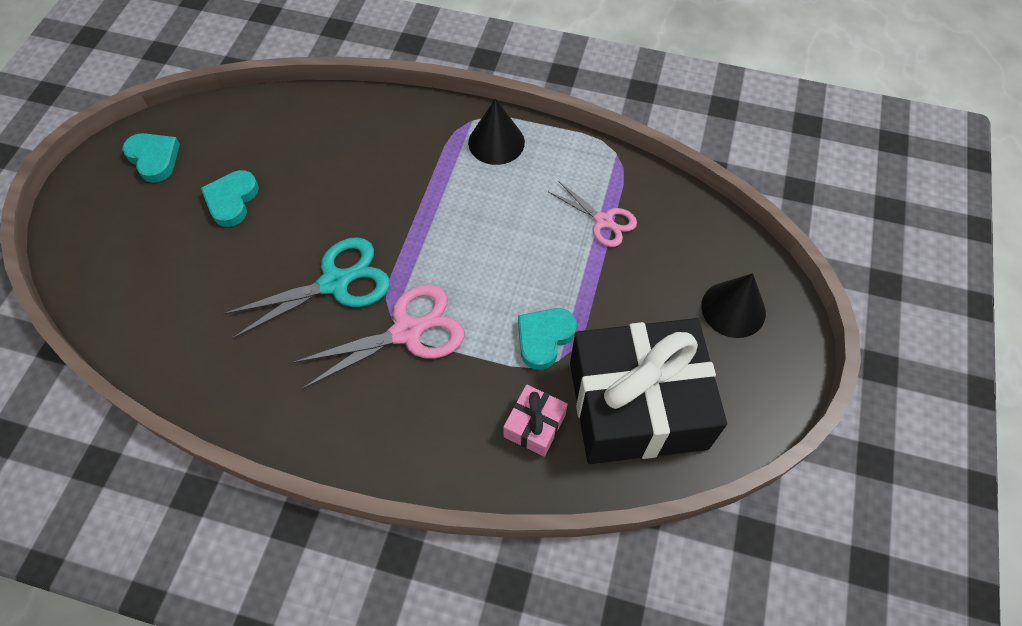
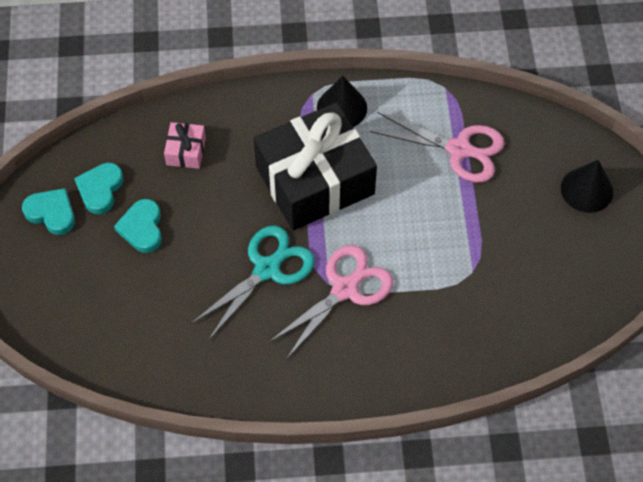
camera: 20 degrees left, 0 degrees up
pink gift [503,384,568,457] -> pink gift moved to [164,122,206,169]
turquoise heart [518,308,577,370] -> turquoise heart moved to [74,163,124,214]
pink scissors [548,181,637,247] -> pink scissors [370,112,505,183], size x1.62
black gift [570,318,727,464] -> black gift moved to [254,102,377,230]

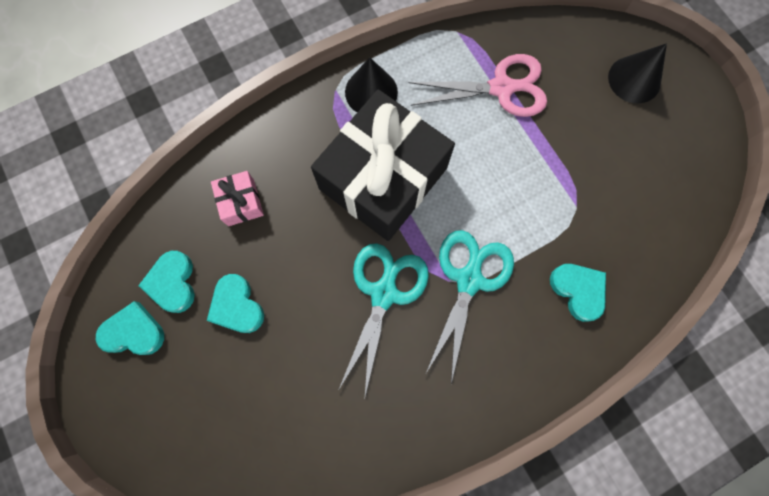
camera: 25 degrees left, 15 degrees up
pink scissors [268,245,393,360] -> turquoise scissors [425,230,514,384]
none -> turquoise heart [550,264,606,322]

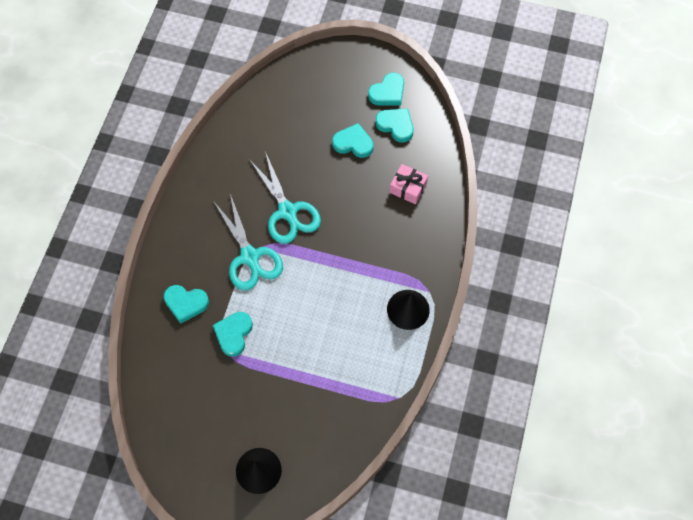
camera: 135 degrees right, 10 degrees down
black gift [311,89,455,241] -> none
pink scissors [408,54,547,117] -> none
none -> turquoise heart [213,312,253,357]

